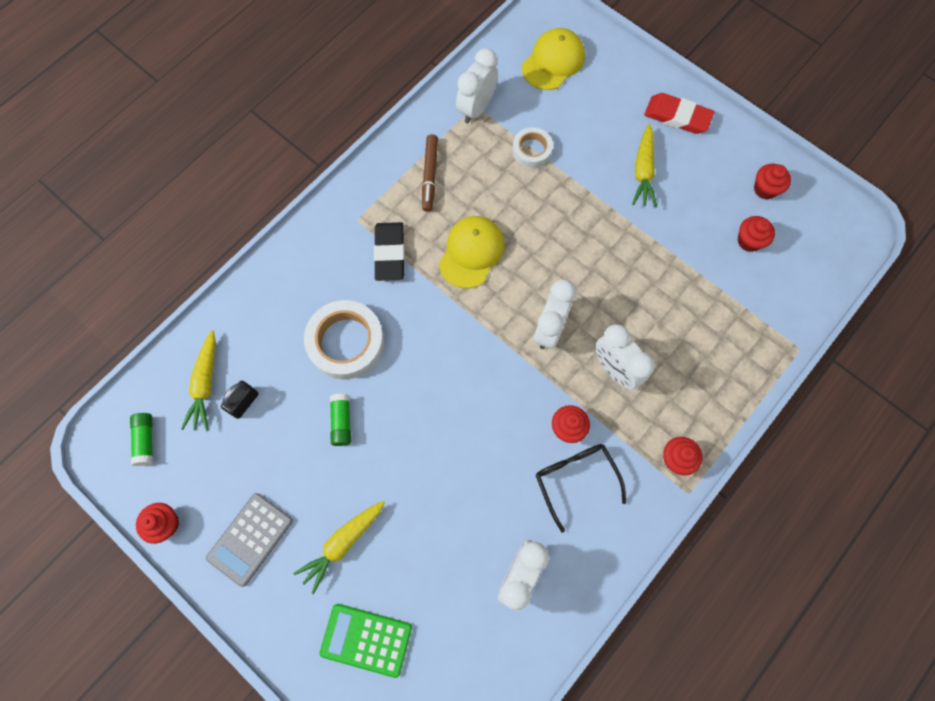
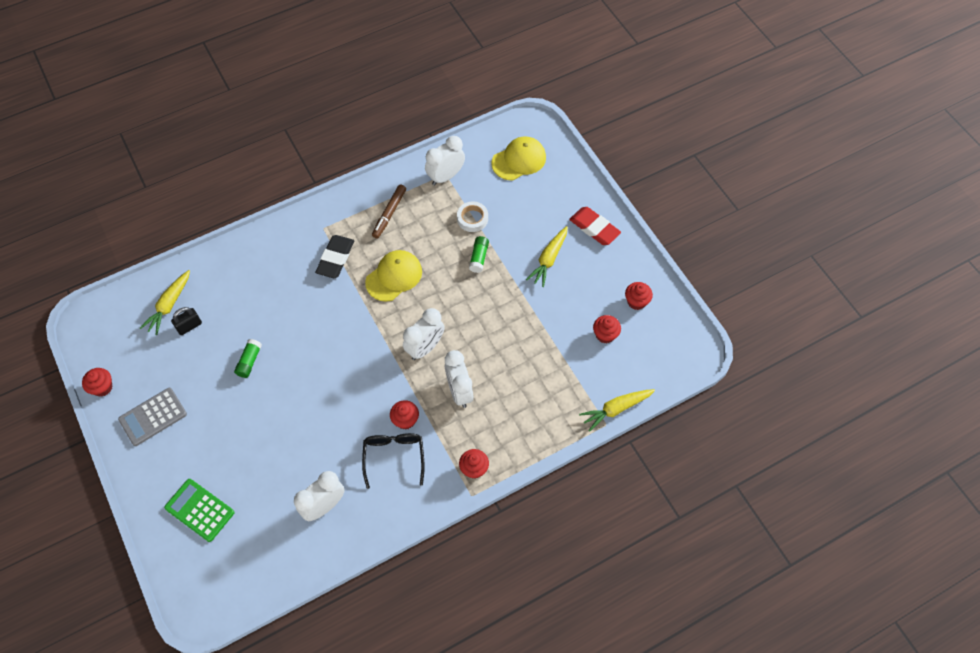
camera: 20 degrees right, 10 degrees down
green glue stick [130,413,153,466] -> green glue stick moved to [469,236,489,273]
yellow carrot [293,501,385,594] -> yellow carrot moved to [579,389,655,432]
white tape [304,300,384,380] -> none

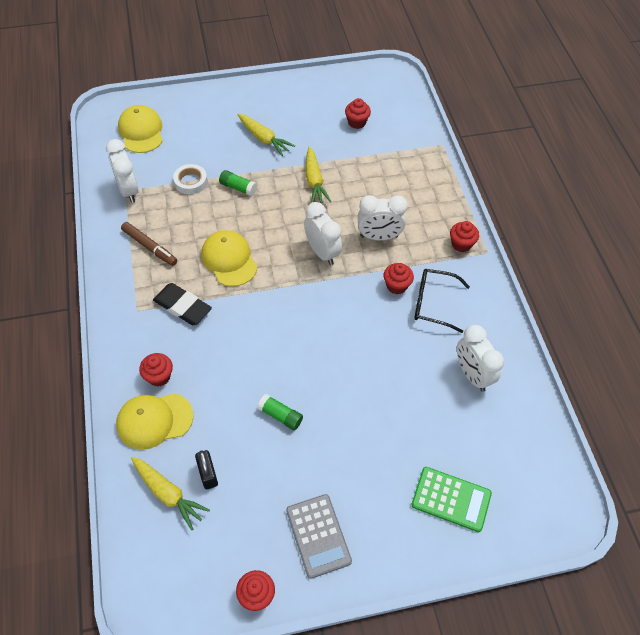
camera: 75 degrees left, 5 degrees down
green calculator [164,479,234,542] -> green calculator turned 120 degrees counterclockwise [411,467,492,532]
red eraser [569,207,621,245] -> none
yellow carrot [579,389,655,432] -> yellow carrot moved to [306,147,331,204]
red cupcake [625,282,653,310] -> red cupcake moved to [139,353,173,386]
none -> yellow cap [116,393,193,450]

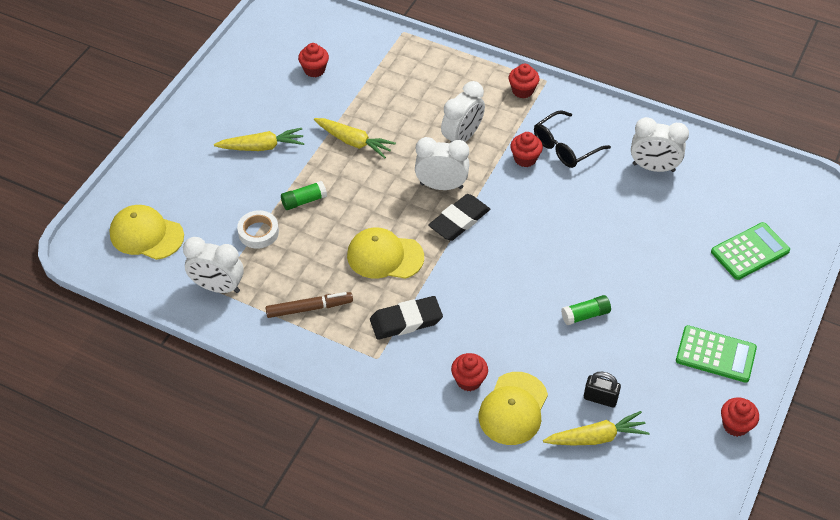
camera: 50 degrees left, 5 degrees down
grey calculator [286,494,352,579] -> green calculator [676,325,757,383]
none -> black eraser [428,194,490,241]

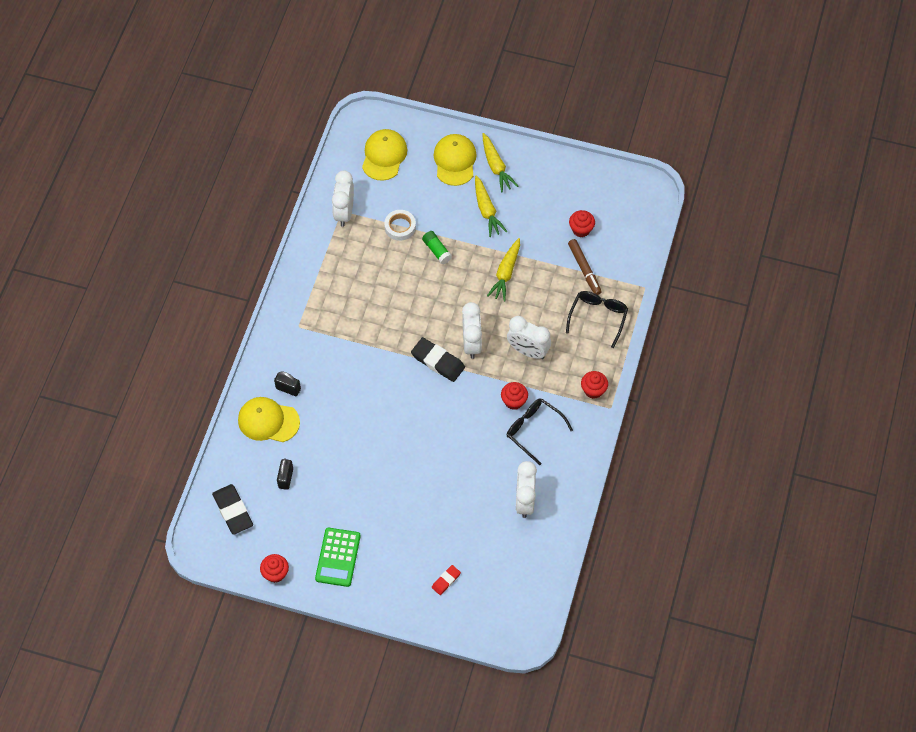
camera: 80 degrees right, 10 degrees up
brown marker [265,292,353,318] -> brown marker moved to [568,239,602,295]
yellow cap [347,228,424,279] -> yellow cap moved to [434,134,477,186]
black eraser [370,296,443,340] -> black eraser moved to [212,484,253,535]
red cupcake [451,353,488,391] -> black padlock [274,371,301,396]
yellow carrot [543,411,650,445] -> yellow carrot moved to [483,133,518,192]
green glue stick [561,295,611,325] -> none
green calculator [711,222,790,280] -> red eraser [432,565,461,595]
none -> black glasses [566,291,628,348]

